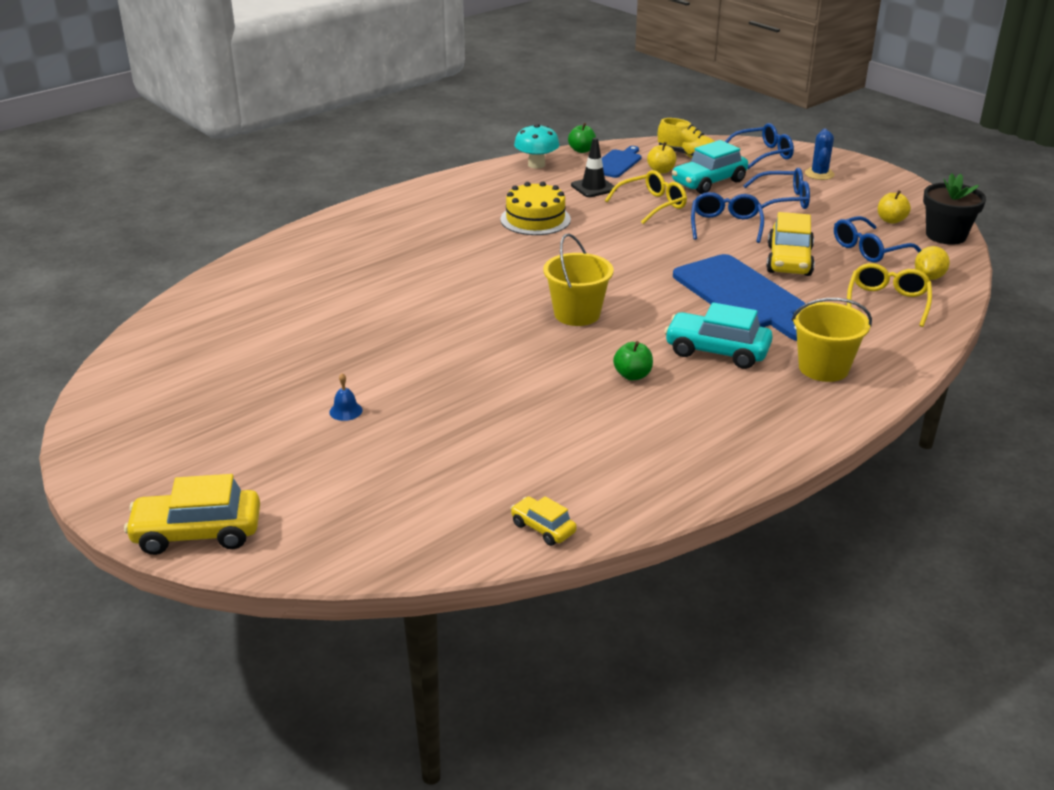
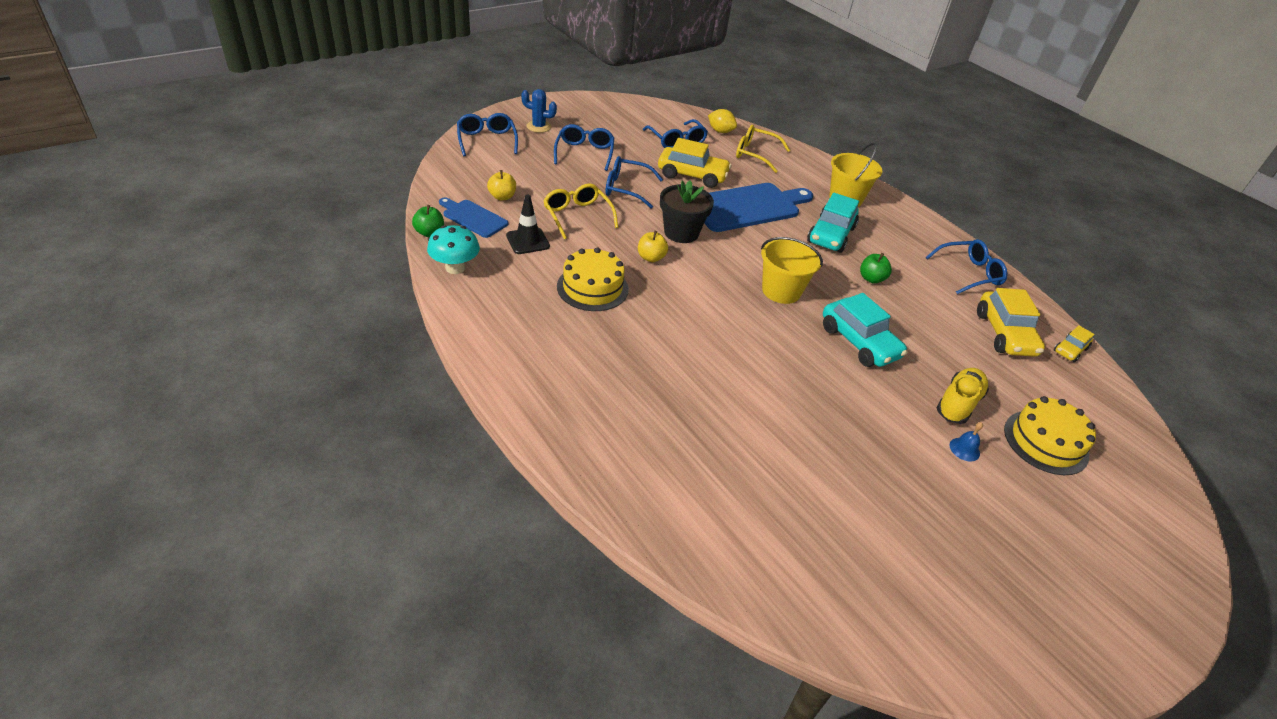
camera: 90 degrees left, 10 degrees up
yellow car [124,474,260,555] -> yellow car moved to [977,288,1045,357]
yellow shoe [658,118,715,158] -> yellow shoe moved to [936,368,989,424]
turquoise car [672,140,748,194] -> turquoise car moved to [823,293,908,367]
yellow apple [878,190,911,224] -> yellow apple moved to [638,231,668,262]
black flower pot [923,173,986,245] -> black flower pot moved to [660,180,714,243]
none -> blue glasses [925,239,1007,294]
none -> yellow cake [1004,396,1096,475]

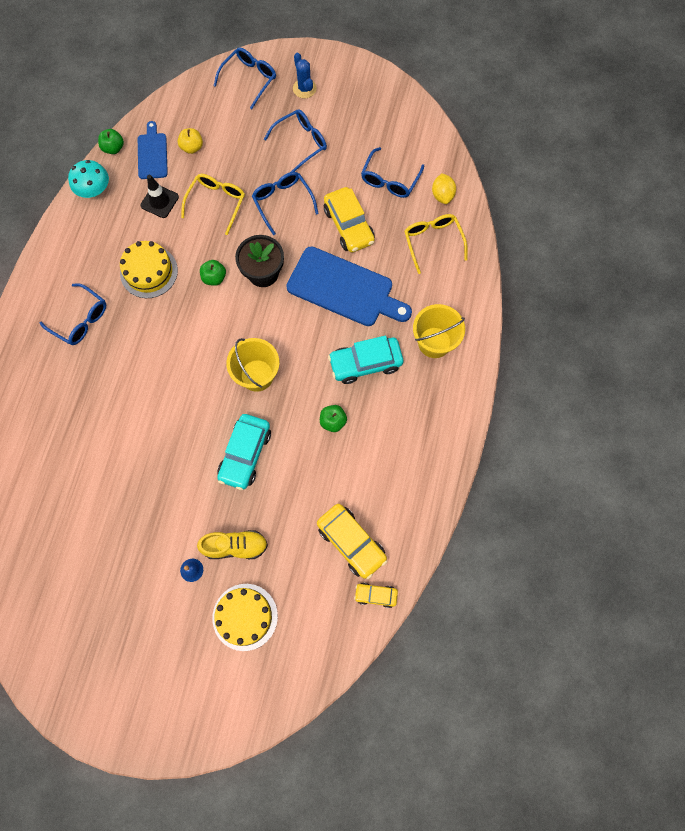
camera: 55 degrees right, 30 degrees up
yellow apple [638,231,668,262] -> green apple [200,260,226,286]
blue glasses [925,239,1007,294] -> blue glasses moved to [39,283,106,345]
yellow car [977,288,1045,357] -> yellow car turned 90 degrees counterclockwise [317,504,387,579]

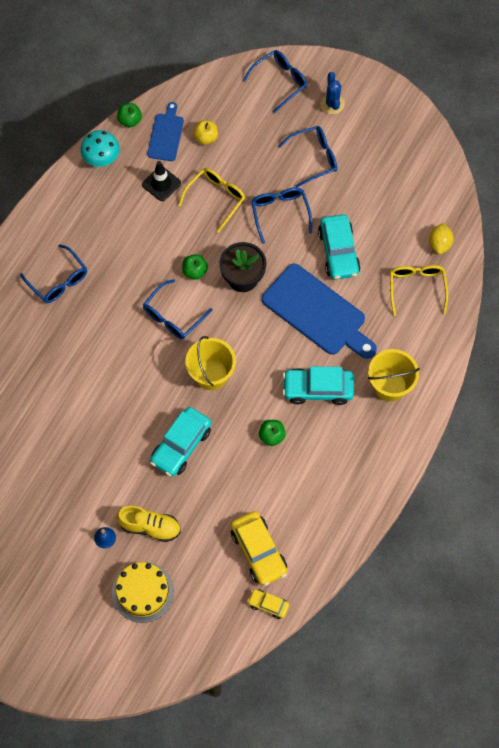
camera: 15 degrees right, 5 degrees down
yellow cake [120,241,178,298] -> none
yellow car [324,187,375,253] -> turquoise car [318,214,361,280]
blue glasses [361,147,424,198] -> blue glasses moved to [143,279,213,339]

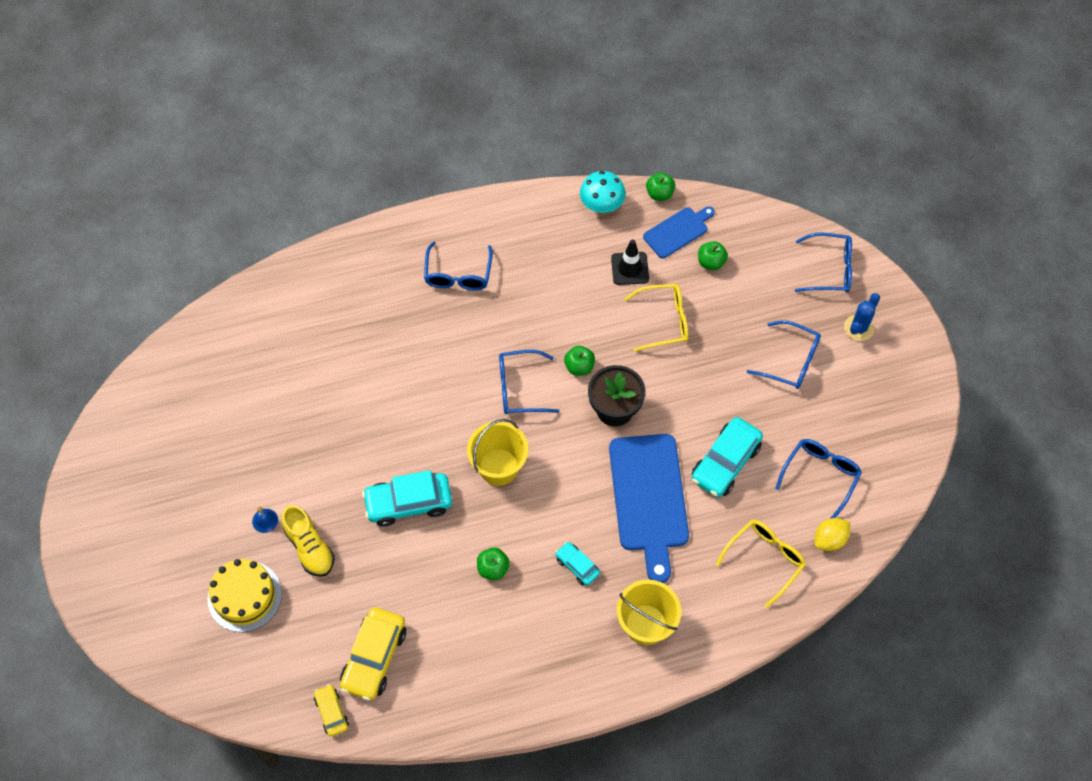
camera: 45 degrees right, 5 degrees down
yellow apple [193,120,218,145] -> green apple [698,241,728,270]
blue glasses [251,187,312,244] -> blue glasses moved to [775,439,862,519]
turquoise car [282,367,354,405] -> turquoise car [555,542,600,586], size x0.54

